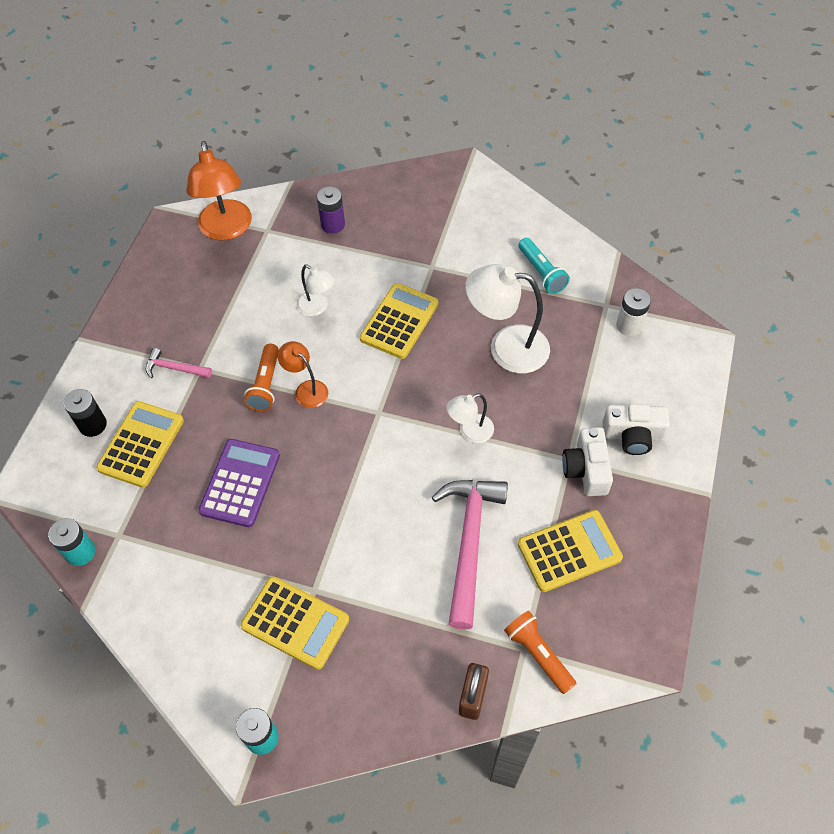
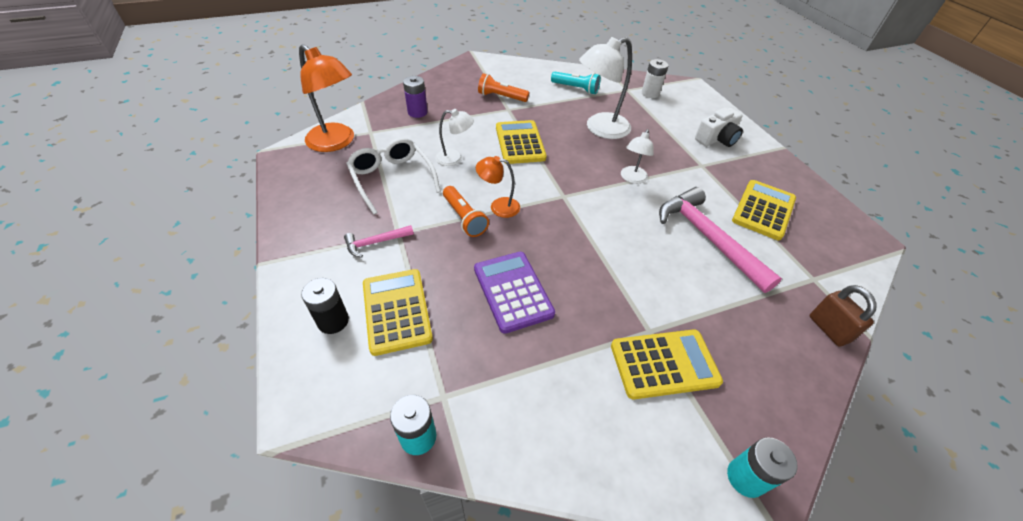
camera: 40 degrees left, 10 degrees down
orange flashlight [504,611,576,694] -> orange flashlight moved to [478,73,529,102]
white camera [562,427,613,496] -> none
none -> white glasses [346,138,441,215]

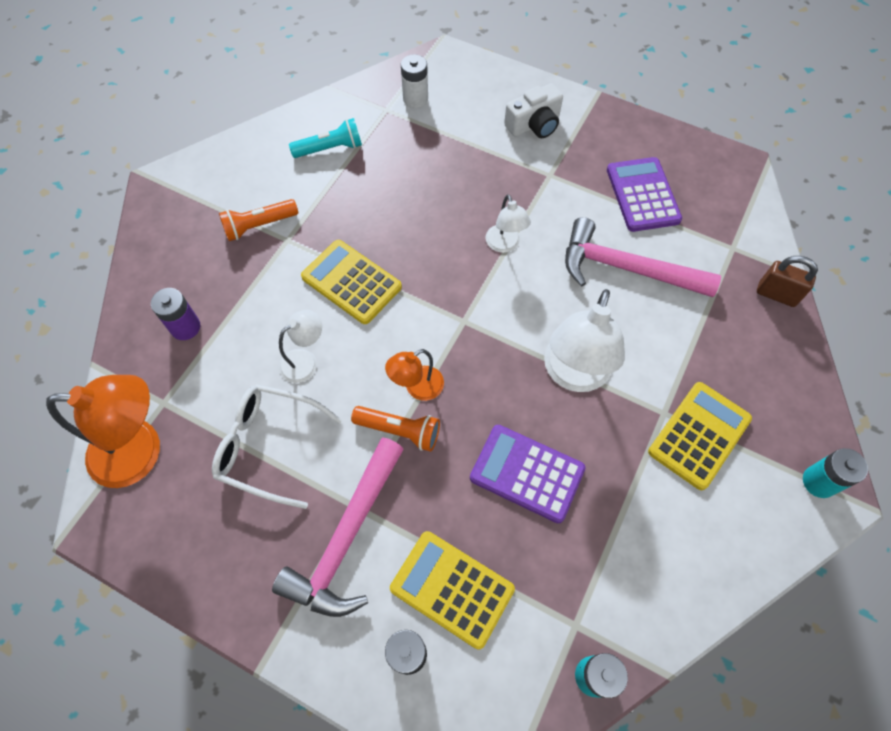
camera: 40 degrees left, 15 degrees up
pink hammer [344,225,414,258] -> pink hammer [272,437,404,617], size x2.08
white lamp [579,37,632,139] -> white lamp moved to [544,289,625,392]
white camera [695,108,743,147] -> white camera turned 45 degrees clockwise [504,83,563,138]
yellow calculator [732,180,796,240] -> purple calculator [607,157,682,232]

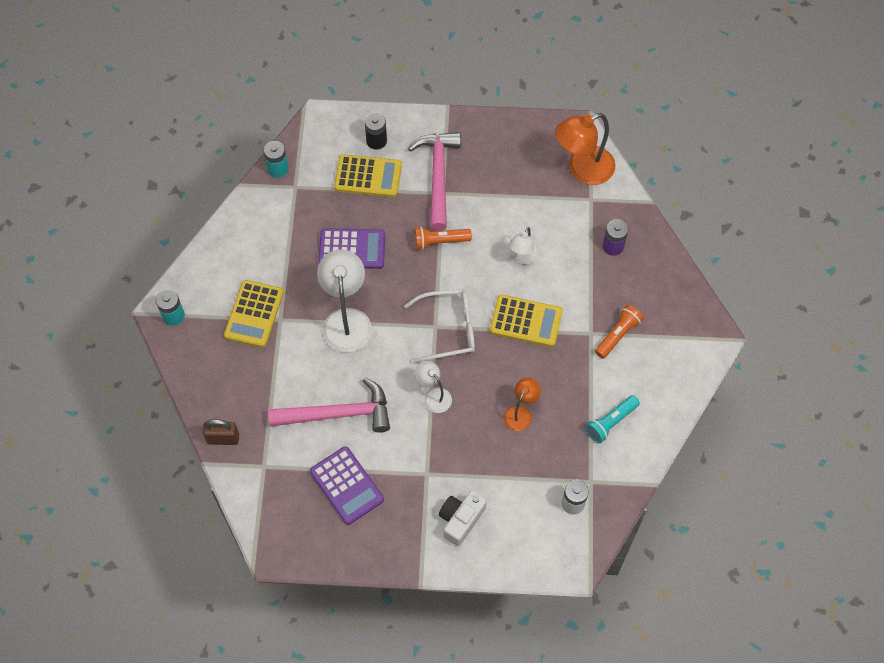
camera: 155 degrees right, 0 degrees up
white glasses [212,384,342,509] -> white glasses moved to [404,289,475,363]
orange lamp [385,349,444,401] -> orange lamp moved to [504,377,541,431]

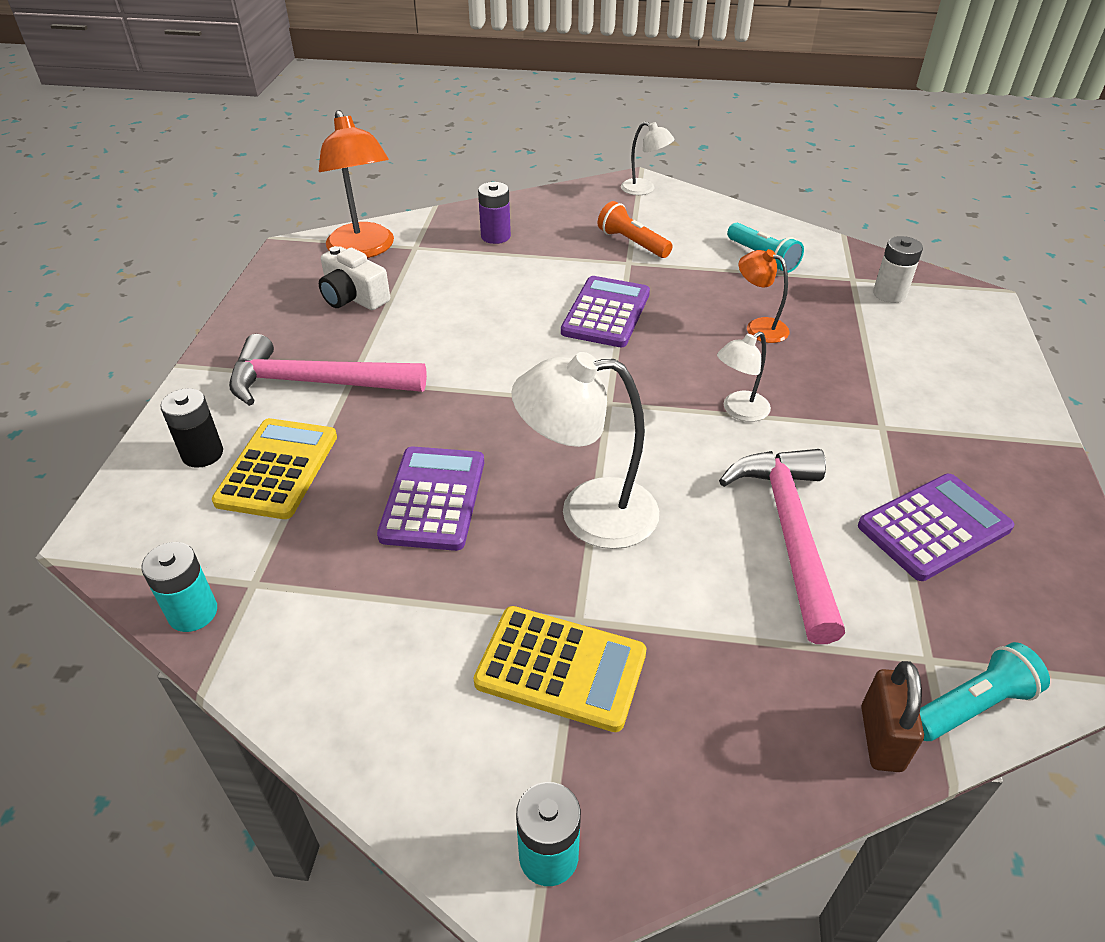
camera: 85 degrees left, 20 degrees down
white glasses [404,289,475,363] -> none
orange flashlight [414,227,472,250] -> none
white camera [439,491,487,546] -> white camera moved to [319,246,390,310]
yellow calculator [490,295,563,347] -> purple calculator [561,276,650,347]
white lamp [509,227,538,264] -> white lamp moved to [621,122,675,195]
none -> turquoise flashlight [920,642,1050,741]

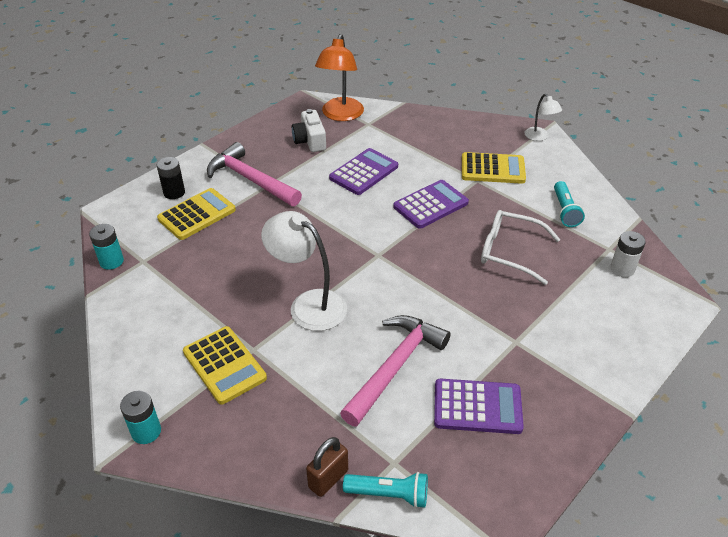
camera: 35 degrees right, 0 degrees up
purple calculator [377,446,484,551] -> purple calculator moved to [329,148,398,195]
purple battery [478,182,511,244] -> none
orange flashlight [598,201,673,258] -> yellow calculator [462,152,526,184]
white lamp [717,332,771,422] -> none
orange lamp [739,249,790,343] -> white glasses [481,210,560,285]

